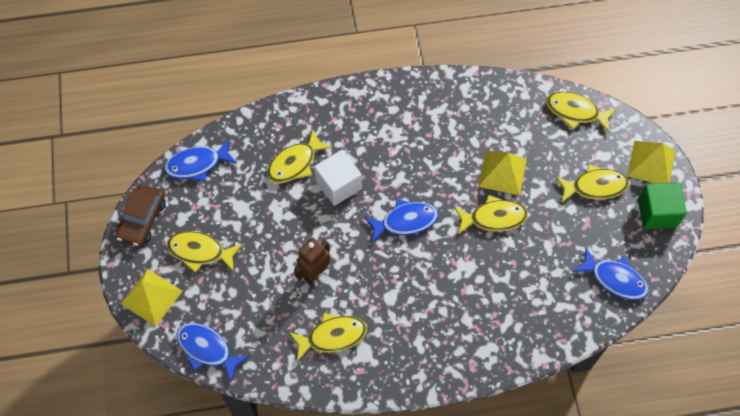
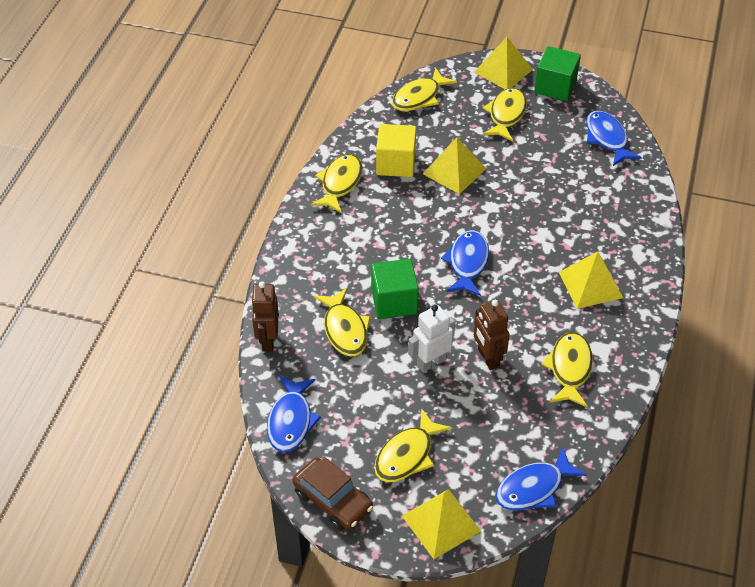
camera: 65 degrees left, 15 degrees down
white cube [314,150,362,206] -> green cube [371,259,419,319]
yellow fish [454,195,528,234] -> yellow fish moved to [311,154,363,213]
blue fish [573,248,649,300] -> blue fish turned 75 degrees counterclockwise [586,111,642,166]
none -> brown robot [251,281,279,352]
none -> yellow cube [376,124,416,177]
none -> white robot [408,305,455,372]
none -> yellow pyramid [559,251,623,309]

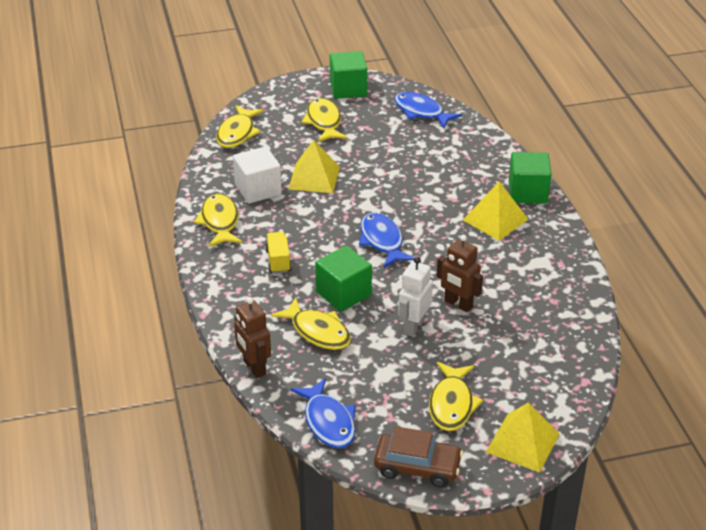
camera: 30 degrees left, 10 degrees down
yellow cube [376,124,416,177] -> white cube [233,146,282,204]
yellow pyramid [474,37,533,89] -> none
blue fish [496,447,587,511] -> none
yellow fish [541,332,593,407] -> none
none -> yellow truck [265,232,292,274]
none -> green cube [509,152,551,204]

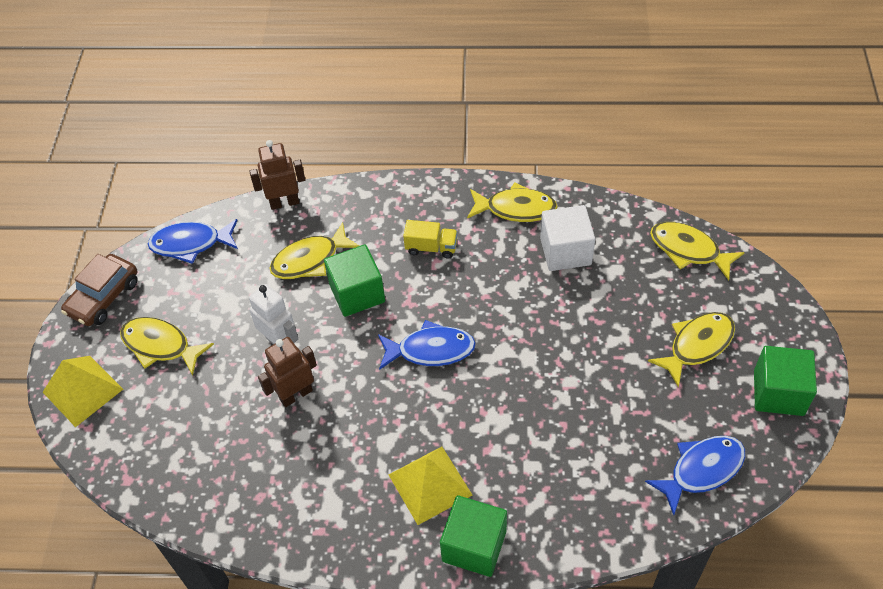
camera: 110 degrees right, 15 degrees up
yellow pyramid [288,140,340,193] -> none
yellow fish [302,98,347,142] -> yellow fish turned 45 degrees counterclockwise [648,312,735,388]

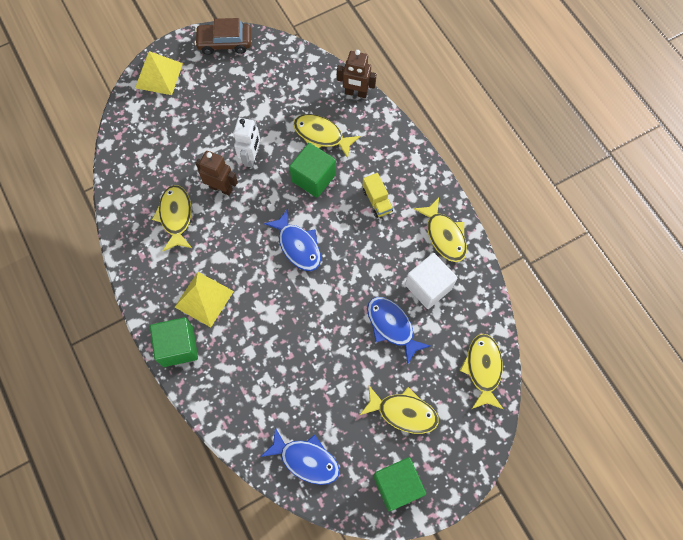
camera: 55 degrees right, 15 degrees up
yellow fish [120,317,214,376] -> yellow fish moved to [152,185,192,251]
blue fish [148,219,238,264] -> blue fish moved to [367,297,430,365]
brown robot [249,140,305,210] -> brown robot turned 150 degrees clockwise [337,50,376,98]

